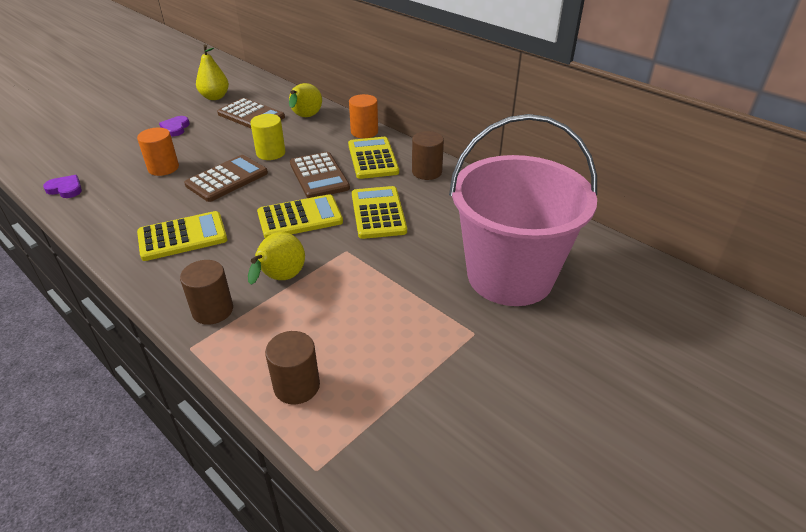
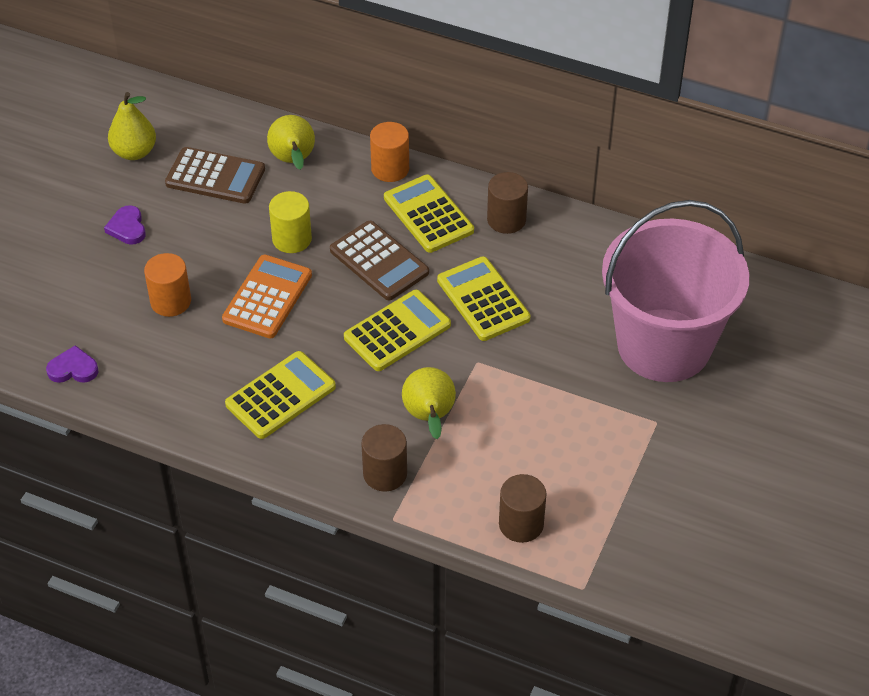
camera: 20 degrees left, 10 degrees up
brown calculator [184,155,268,202] -> orange calculator [222,255,312,338]

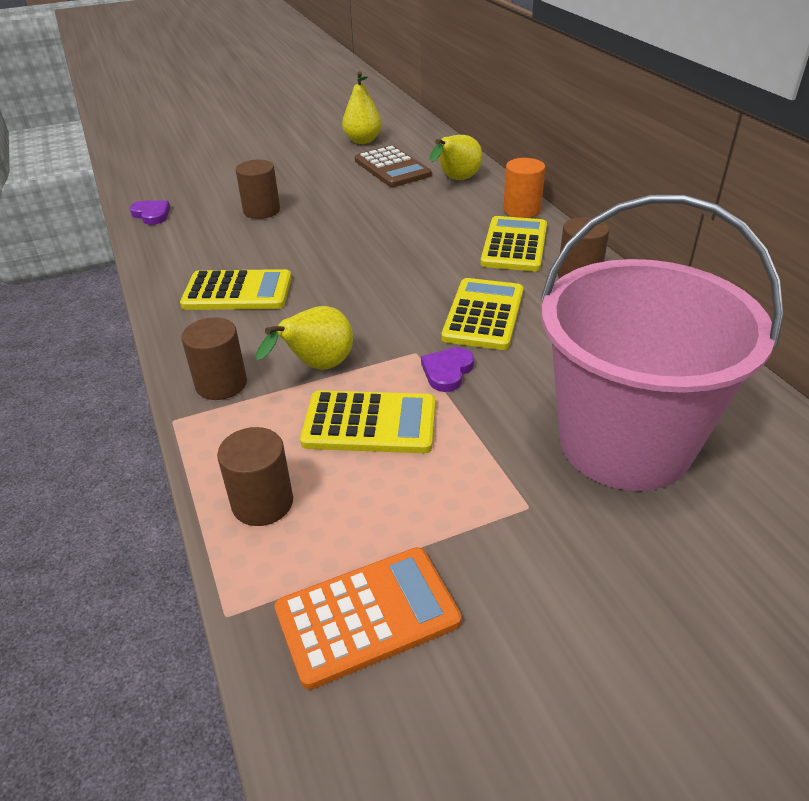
camera: 45 degrees right, 10 degrees down
purple heart [104,205,146,245] -> purple heart moved to [421,347,474,392]
orange cylinder [144,253,191,317] -> brown cylinder [236,160,280,219]
orange calculator [222,255,312,338] -> orange calculator moved to [275,547,462,690]
yellow cylinder [269,191,312,253] -> none
brown calculator [330,221,429,300] -> none
yellow calculator [344,290,451,371] -> yellow calculator moved to [300,390,435,453]

